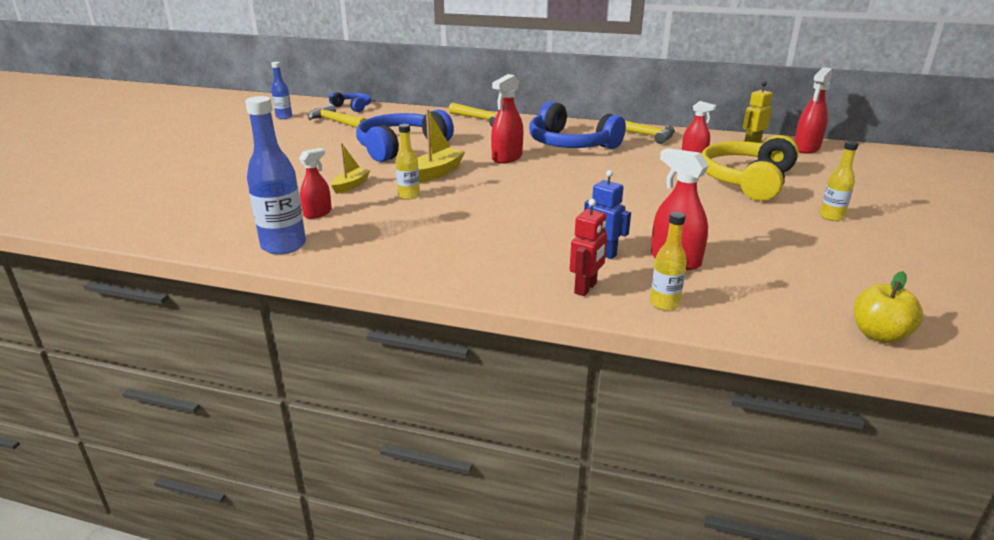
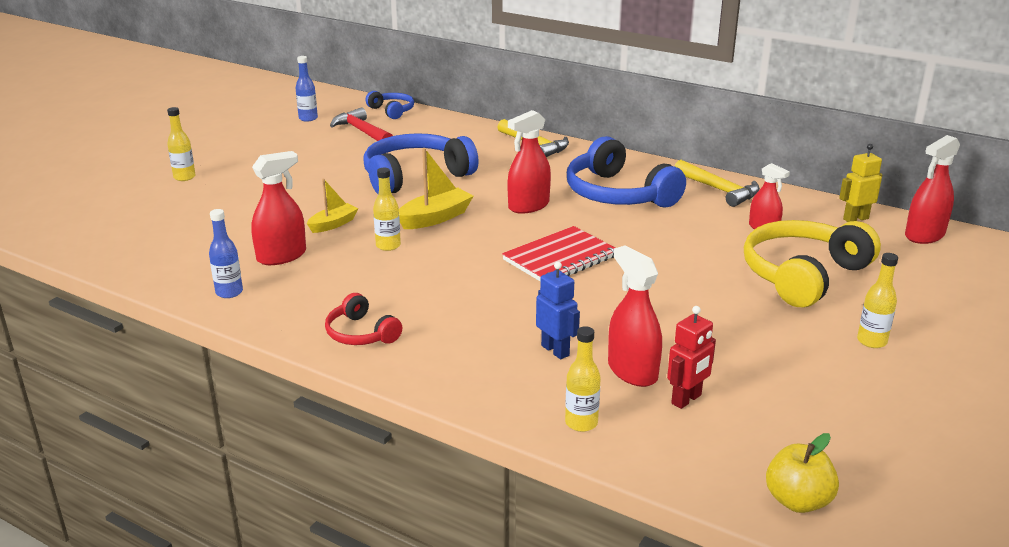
camera: 15 degrees right, 0 degrees up
blue bottle [245,96,306,255] -> blue bottle [209,209,243,298], size x0.57
red spray bottle [299,148,332,219] -> red spray bottle [251,151,306,265], size x1.51
yellow hammer [308,104,366,128] -> red hammer [330,107,393,141]
red robot [570,199,607,296] -> red robot moved to [667,306,716,409]
none -> yellow bottle [167,107,196,181]
none -> red headphones [325,293,402,345]
none -> red notebook [502,226,615,281]

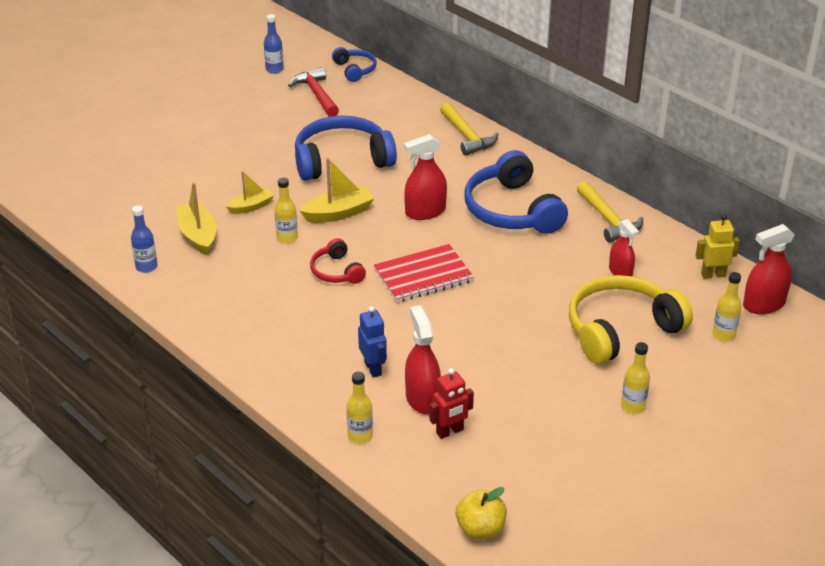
camera: 15 degrees right, 10 degrees up
yellow bottle [167,107,196,181] -> yellow bottle moved to [712,272,741,342]
red spray bottle [251,151,306,265] -> yellow boat [176,182,216,256]
red headphones [325,293,402,345] -> red headphones moved to [310,238,366,284]

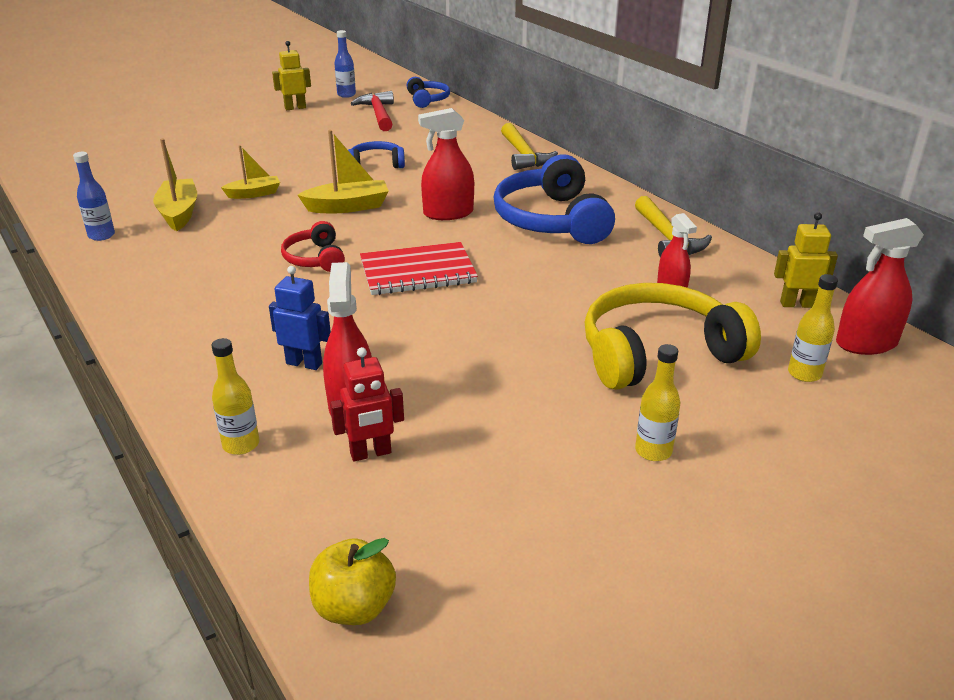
camera: 10 degrees right, 5 degrees down
yellow bottle [274,178,298,244] -> none
blue headphones [295,116,397,181] -> blue headphones [348,141,405,168], size x0.51
blue robot [358,306,387,378] -> blue robot turned 60 degrees counterclockwise [269,266,331,370]
none -> yellow robot [272,41,311,110]

